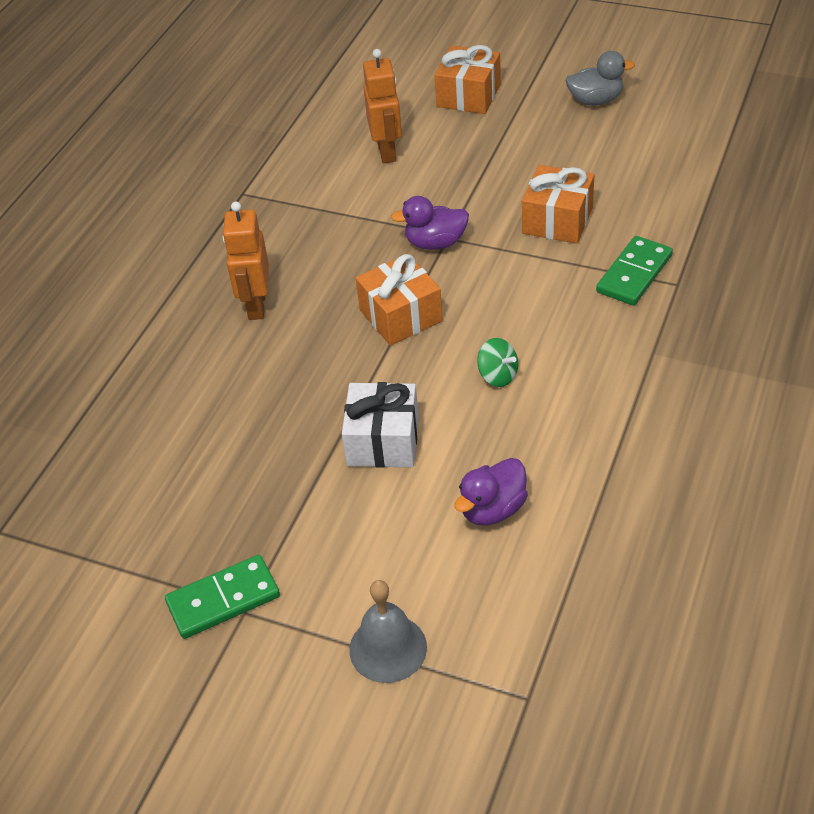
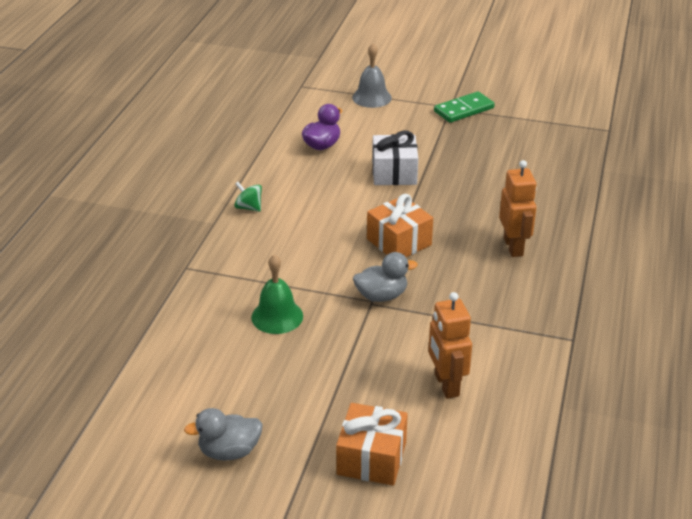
camera: 170 degrees right, 10 degrees down
purple duck [391,196,469,250] -> grey duck [353,252,418,302]
green spinning top [477,338,518,387] -> green spinning top moved to [234,182,262,212]
orange gift [522,165,594,244] -> green bell [251,254,303,334]
green domino [596,236,673,306] -> none

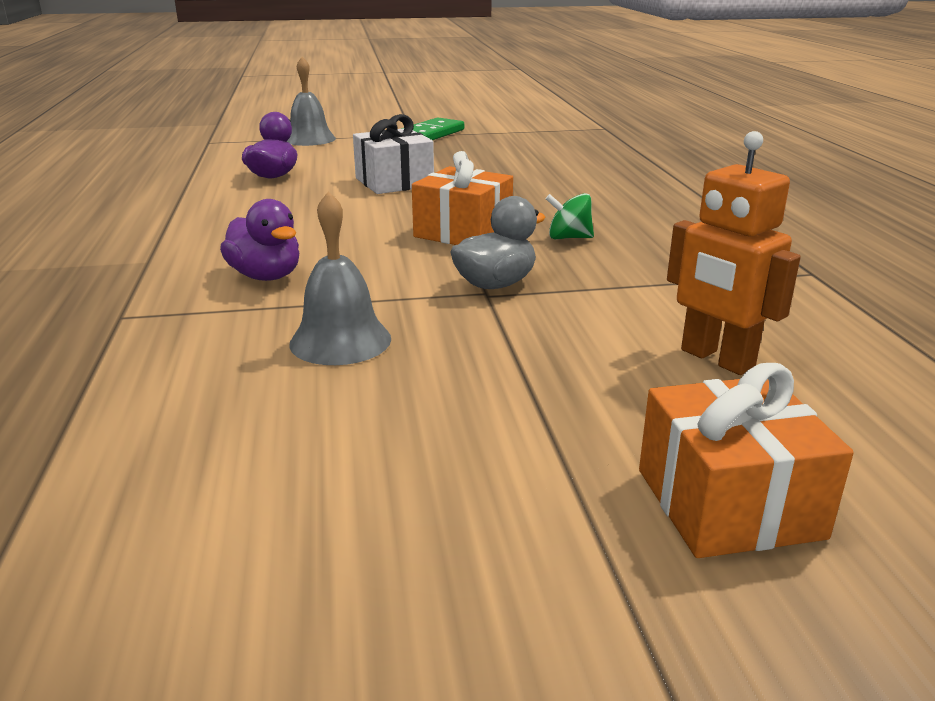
camera: 25 degrees left, 10 degrees down
grey duck [184,408,263,461] -> none
green spinning top [234,182,262,212] -> green spinning top moved to [546,193,594,239]
green bell [251,254,303,334] -> grey bell [289,191,391,365]
orange robot [499,160,537,257] -> none
none -> purple duck [220,199,299,281]

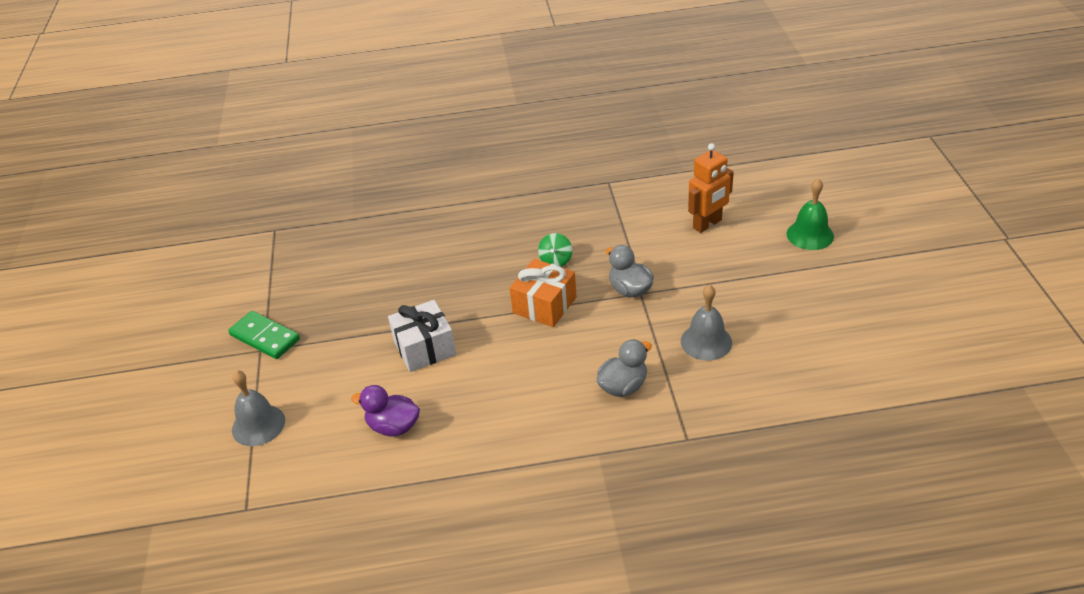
camera: 85 degrees left, 15 degrees up
purple duck [220,199,299,281] -> grey duck [597,339,652,397]
orange gift [639,363,854,558] -> green bell [787,178,834,250]

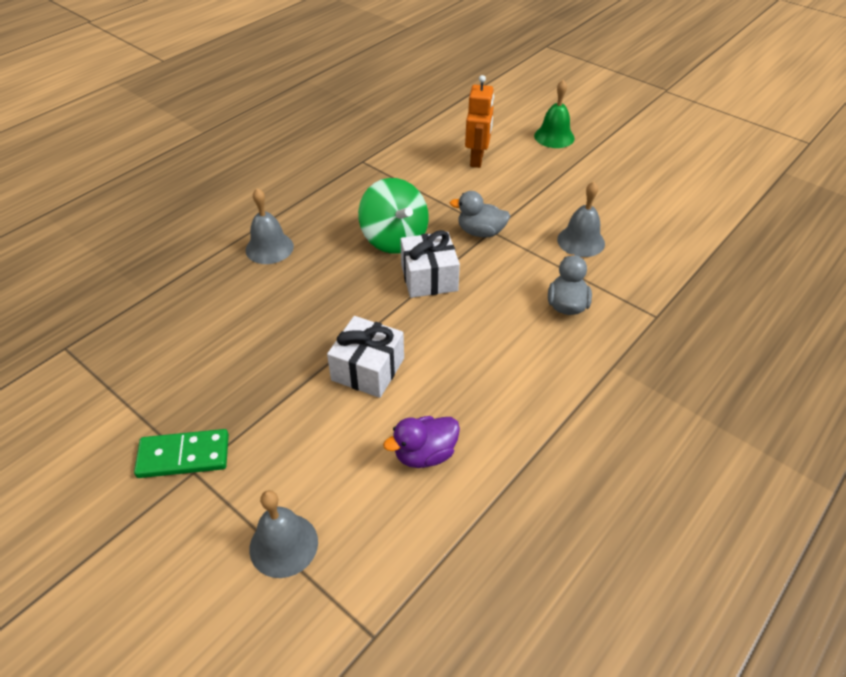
camera: 45 degrees left, 5 degrees up
orange gift [510,259,577,327] -> white gift [400,230,460,298]
green spinning top [538,233,572,267] -> green spinning top [358,178,429,254], size x2.08
none -> grey bell [246,188,294,264]

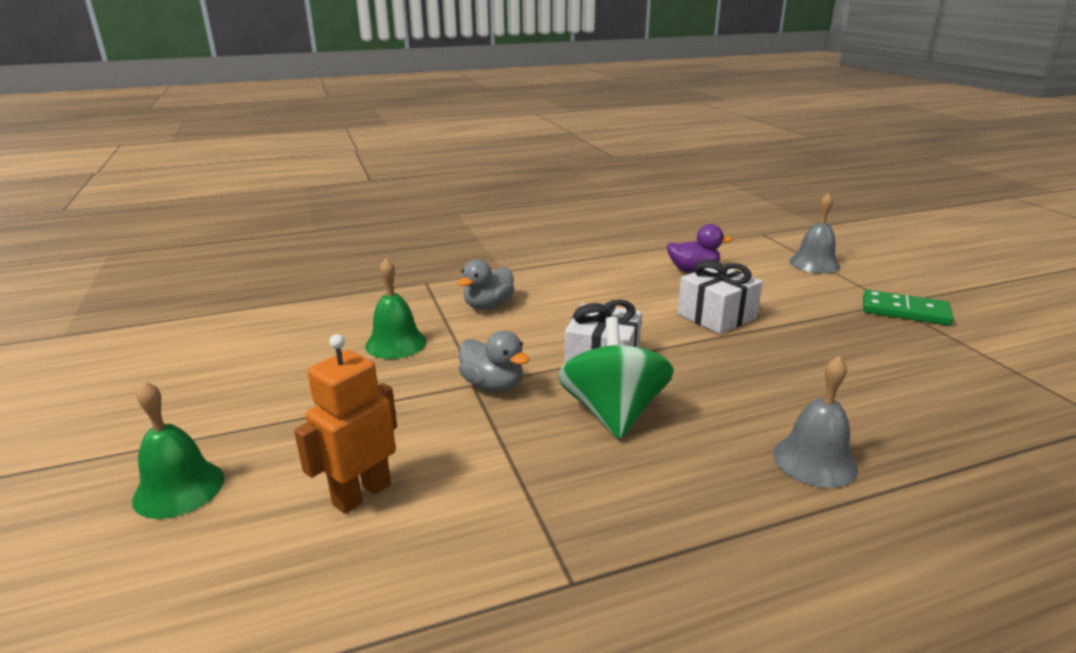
camera: 150 degrees left, 20 degrees down
grey bell [557,182,605,257] -> green bell [365,258,427,359]

